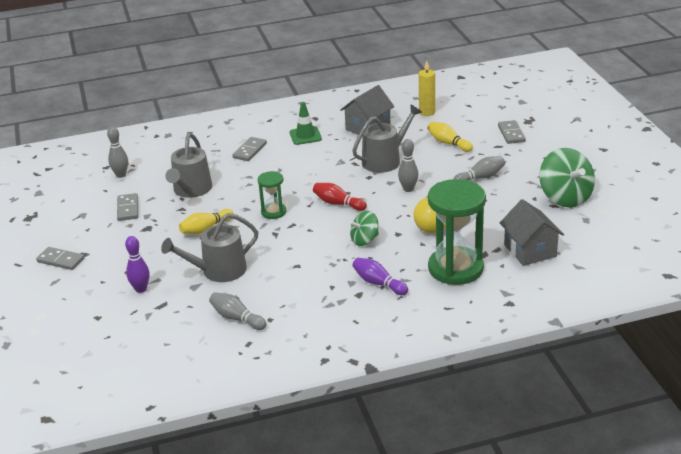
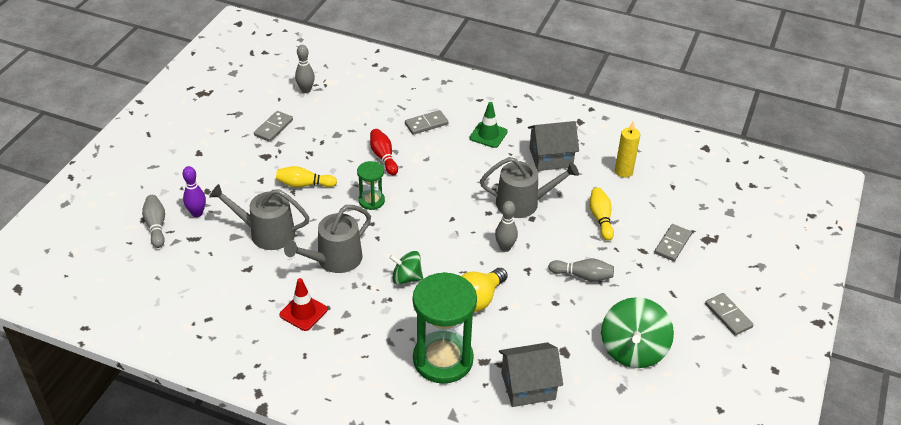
camera: 35 degrees right, 10 degrees up
grey domino [36,247,84,270] -> grey domino moved to [705,293,754,336]
grey watering can [165,133,212,198] -> grey watering can moved to [284,205,371,273]
grey bowling pin [209,292,266,330] -> grey bowling pin moved to [142,195,165,248]
red bowling pin [313,183,367,211] -> red bowling pin moved to [370,129,398,175]
purple bowling pin [352,258,408,295] -> none
grey house [500,199,564,266] -> grey house turned 60 degrees clockwise [499,342,563,407]
none -> red traffic cone [279,278,327,331]

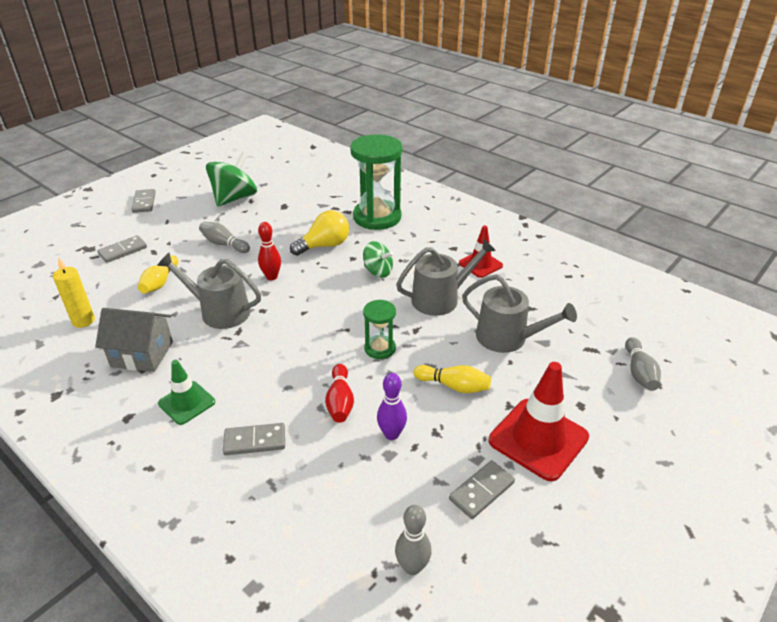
camera: 160 degrees left, 5 degrees down
purple bowling pin [183,166,206,217] -> purple bowling pin moved to [377,373,407,440]
grey bowling pin [495,201,518,252] -> red bowling pin [258,222,281,280]
grey house [499,342,563,407] -> none
none -> red traffic cone [489,362,589,481]

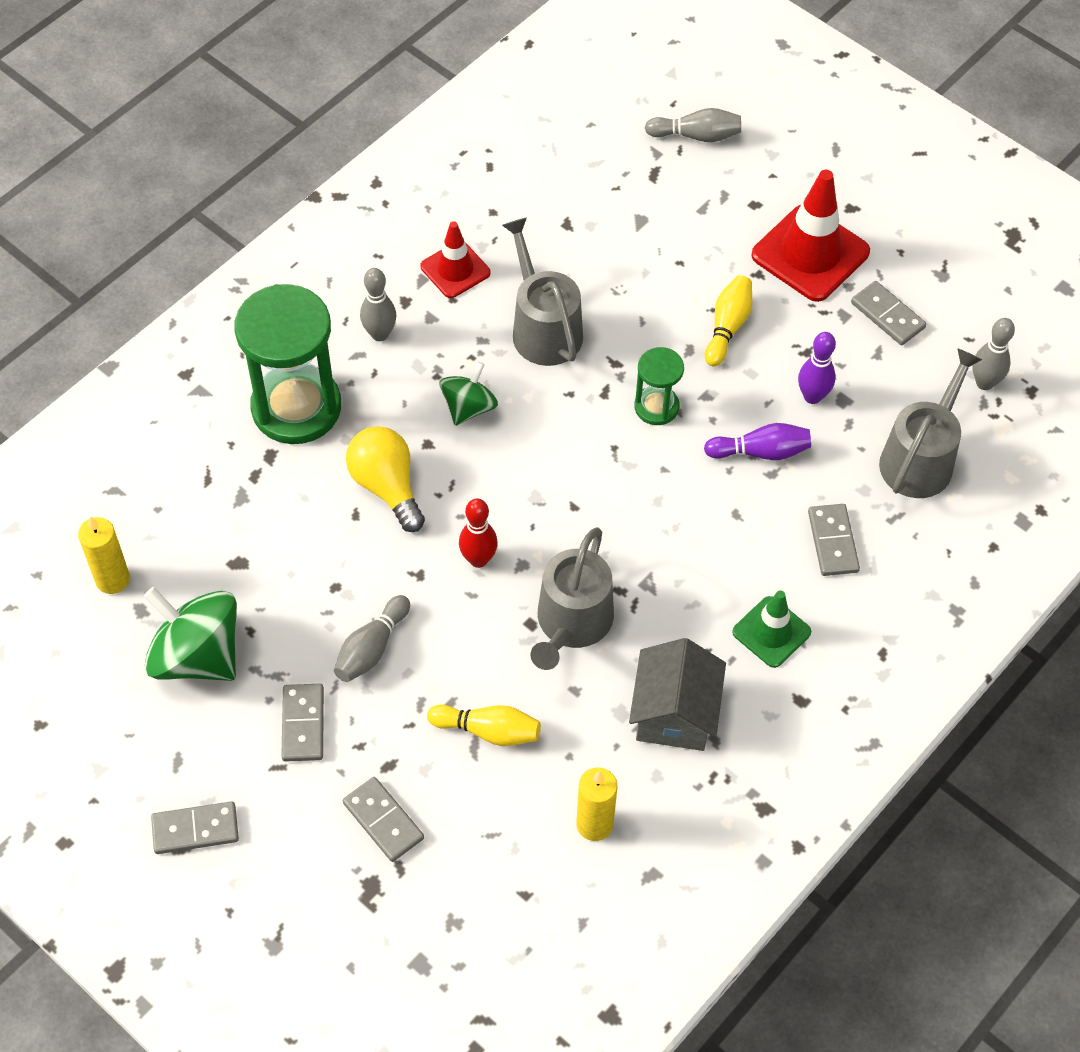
camera: 90 degrees left, 20 degrees up
red bowling pin [325,364,354,423] -> purple bowling pin [704,423,811,460]
grey watering can [462,274,577,353] -> grey watering can moved to [879,348,982,498]
none -> yellow candle [78,516,130,594]
none -> grey domino [281,684,324,762]
none -> grey bowling pin [360,268,397,341]

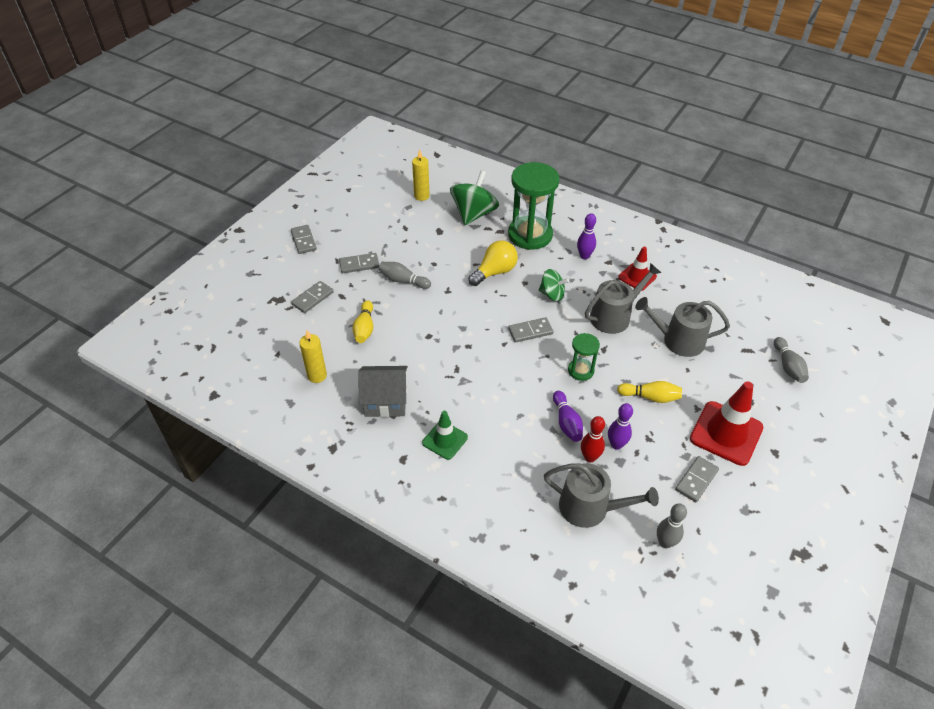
camera: 80 degrees right, 10 degrees down
green spinning top [144,587,237,681] -> green spinning top moved to [450,170,499,225]
grey bowling pin [360,268,397,341] -> purple bowling pin [577,213,596,259]
red bowling pin [459,498,498,568] -> red bowling pin moved to [581,416,605,462]
grey watering can [531,527,614,670] -> grey watering can moved to [635,297,730,357]
grey domino [808,504,860,576] -> grey domino moved to [508,317,553,343]

